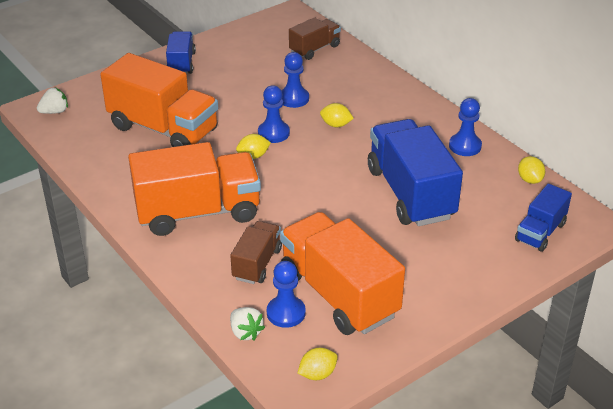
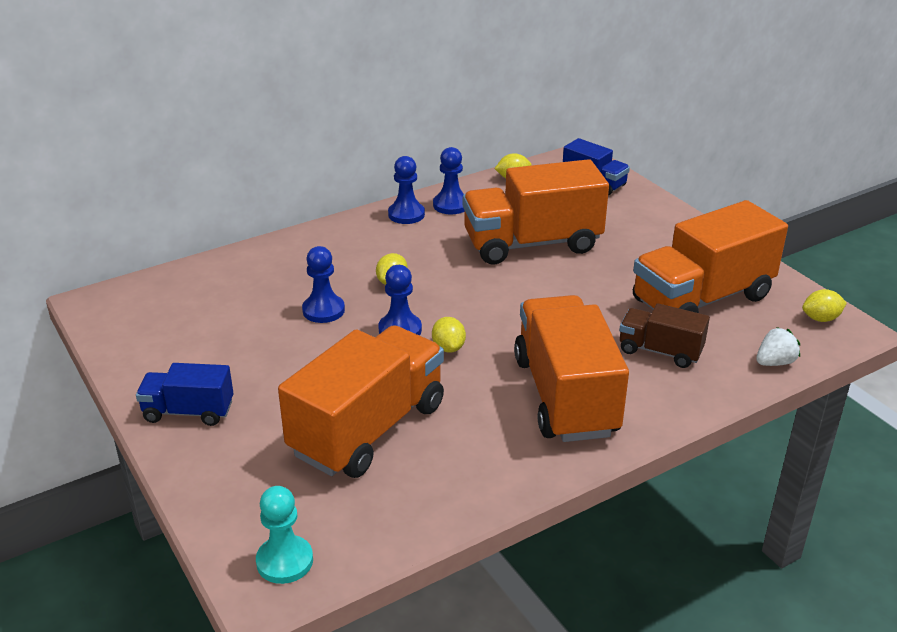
camera: 85 degrees left, 5 degrees down
white strawberry [37,87,68,114] -> turquoise pawn [256,486,313,584]
blue pawn [267,261,306,328] -> blue pawn moved to [388,156,425,224]
brown truck [289,17,341,60] -> none
yellow lemon [298,348,338,380] -> yellow lemon turned 75 degrees counterclockwise [802,289,847,322]
blue truck [368,119,463,226] -> orange truck [463,159,609,265]

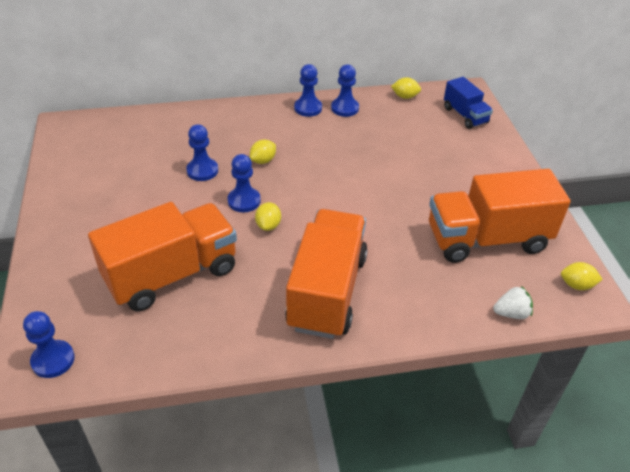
camera: 20 degrees right, 10 degrees up
blue truck [136,363,234,426] -> none
turquoise pawn [256,486,313,584] -> blue pawn [23,311,75,378]
orange truck [463,159,609,265] -> none
brown truck [619,303,710,368] -> none

